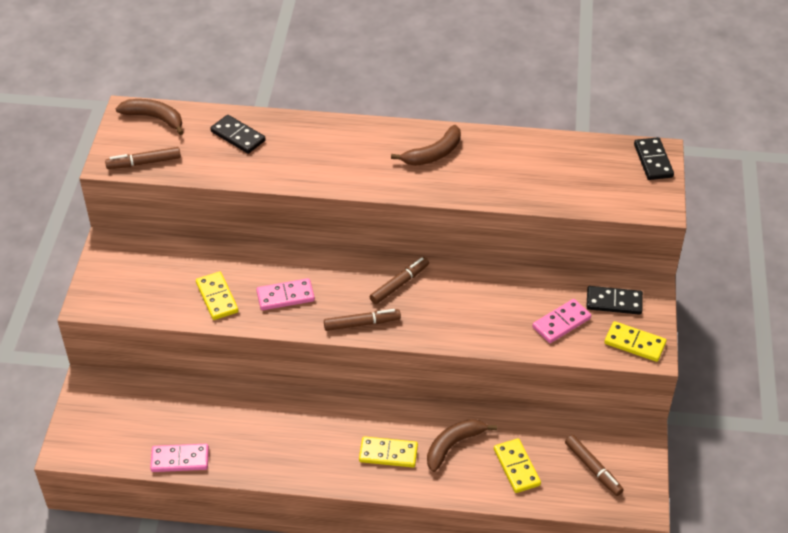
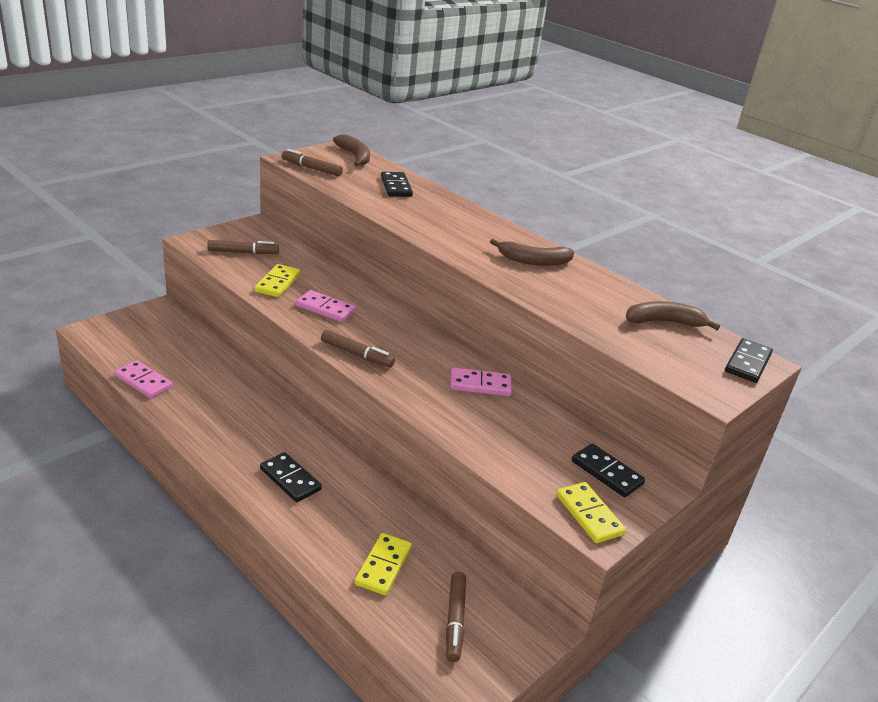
camera: 35 degrees right, 15 degrees down
yellow domino [359,436,418,467] -> black domino [260,452,322,502]
brown marker [370,257,429,304] -> brown marker moved to [207,240,279,254]
brown banana [427,419,497,472] -> brown banana moved to [626,301,720,330]
pink domino [532,299,591,343] -> pink domino moved to [450,368,512,396]

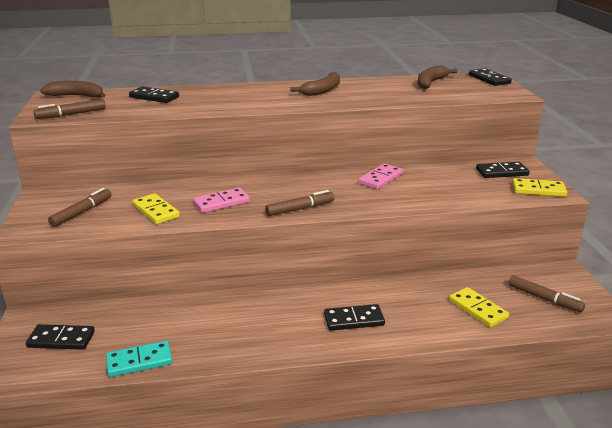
camera: 50 degrees left, 5 degrees down
pink domino [115,360,173,398] -> turquoise domino [106,341,172,377]
none -> black domino [26,324,95,350]

